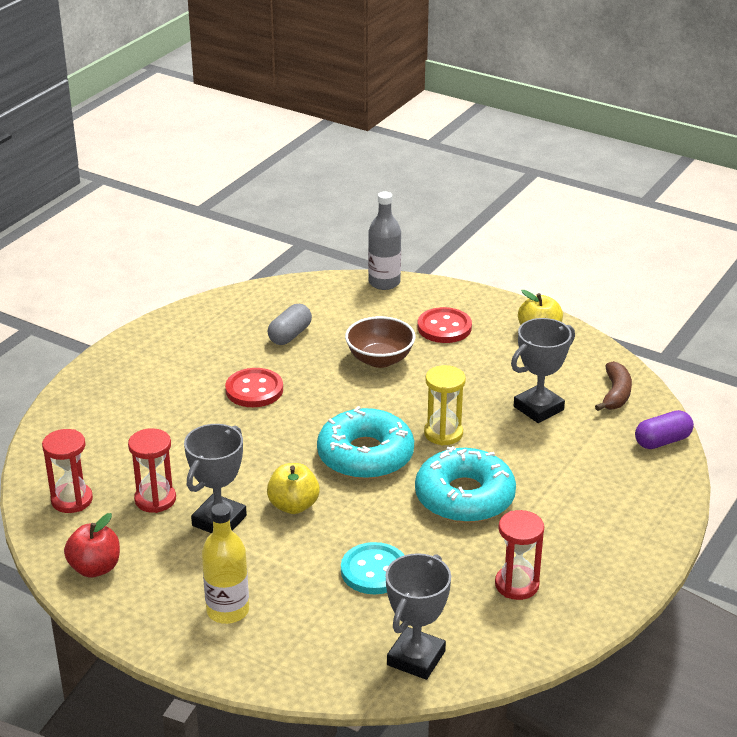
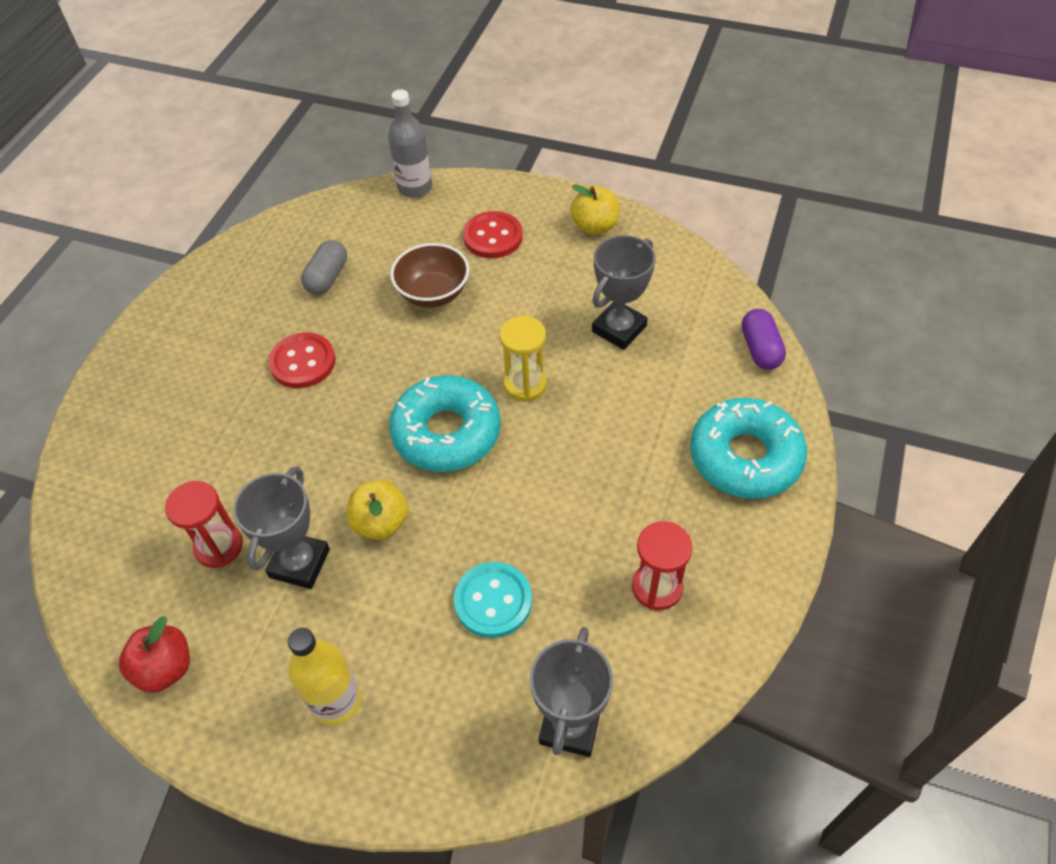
camera: 10 degrees left, 20 degrees up
red hourglass [42,429,93,513] -> none
turquoise donut [415,446,516,523] -> turquoise donut moved to [690,398,807,499]
brown banana [595,361,632,411] -> none
purple capsule [635,410,694,449] -> purple capsule turned 60 degrees counterclockwise [742,309,786,370]

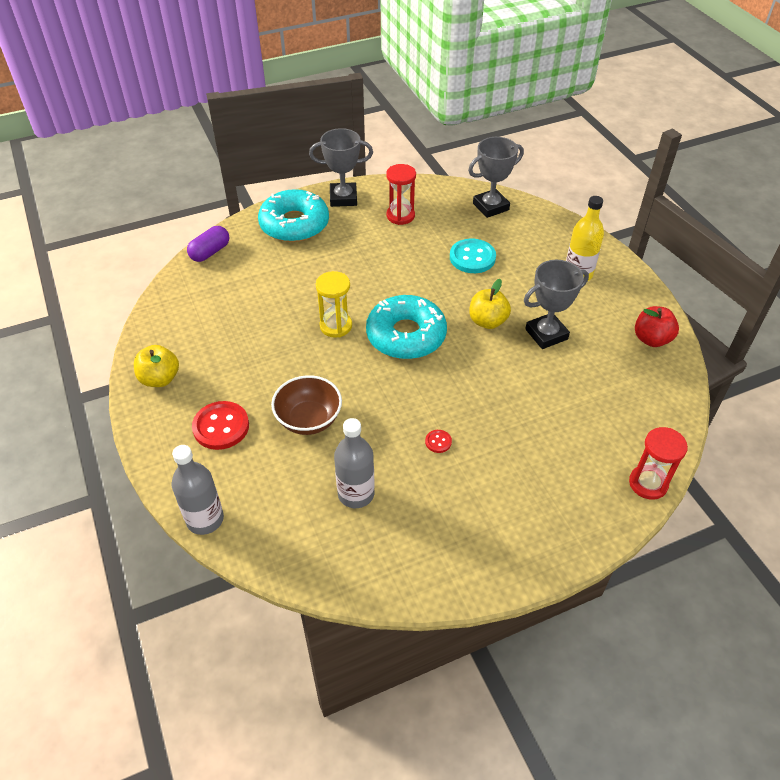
camera: 135 degrees left, 5 degrees down
red hourglass [165,481,243,568] -> red hourglass moved to [629,427,688,500]
red button [268,332,335,388] -> red button [425,430,452,453], size x0.47
grey capsule [301,240,347,295] -> grey bottle [334,418,375,508]
grey trophy [592,235,656,350] -> grey trophy moved to [309,128,373,207]

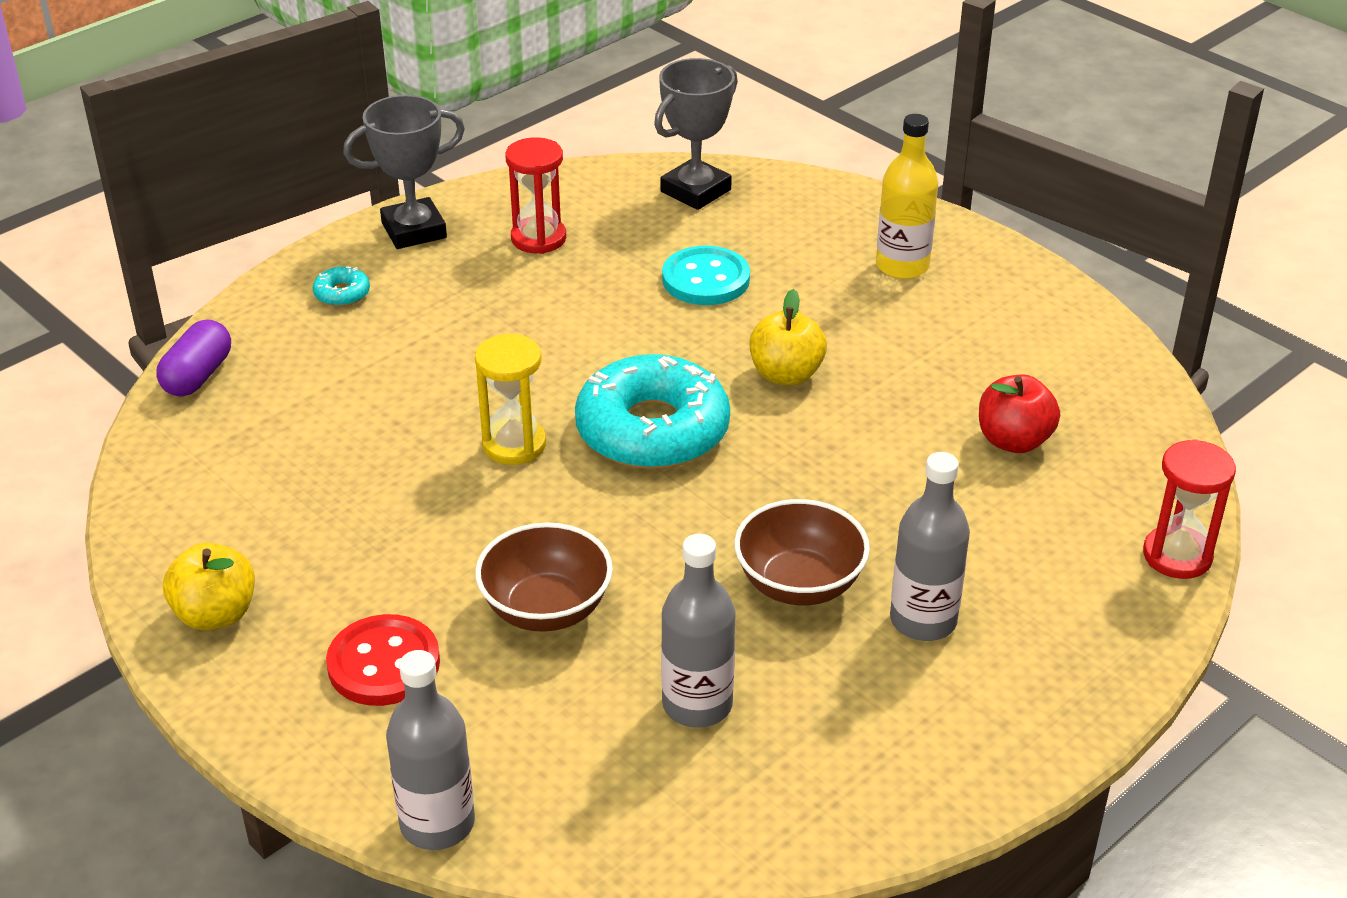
camera: 20 degrees left, 10 degrees down
turquoise donut [258,189,329,242] -> turquoise donut [313,266,370,307], size x0.40
red button [425,430,452,453] -> brown bowl [734,499,870,605]
grey trophy [524,260,589,349] -> none
red apple [635,306,679,347] -> red apple moved to [979,375,1060,453]
none -> grey bottle [890,452,970,641]

